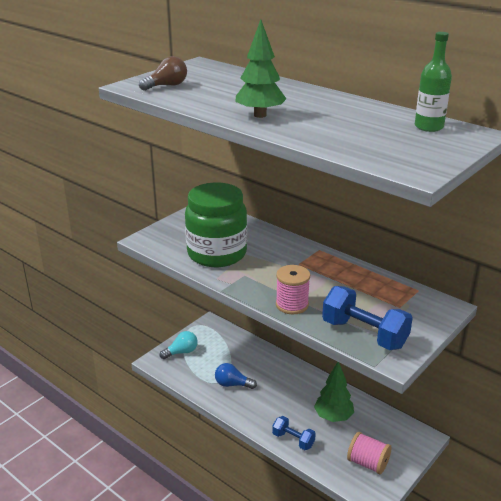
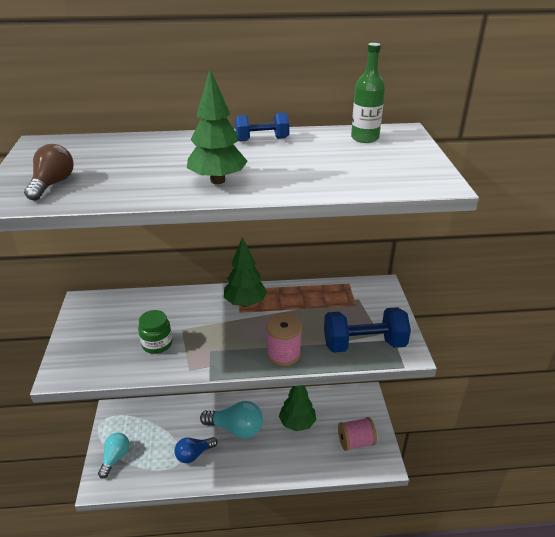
camera: 45 degrees left, 5 degrees up
green jar [185,183,247,267] -> green jar [138,310,172,354], size x0.45
blue dumbbell [272,416,316,450] -> blue dumbbell moved to [235,112,289,142]
none -> turquoise light bulb [200,401,263,438]
none -> green tree [224,237,267,307]

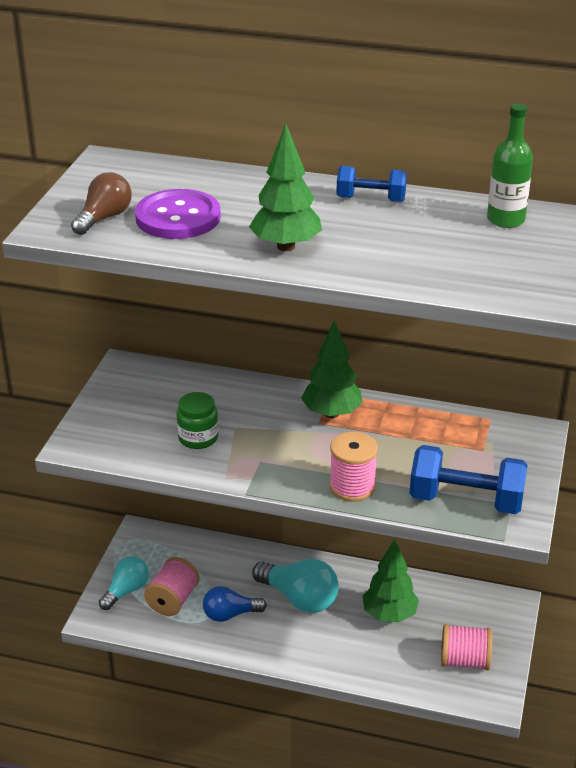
camera: 20 degrees right, 0 degrees up
none -> purple button [135,189,221,239]
none -> pink spool [144,557,200,616]

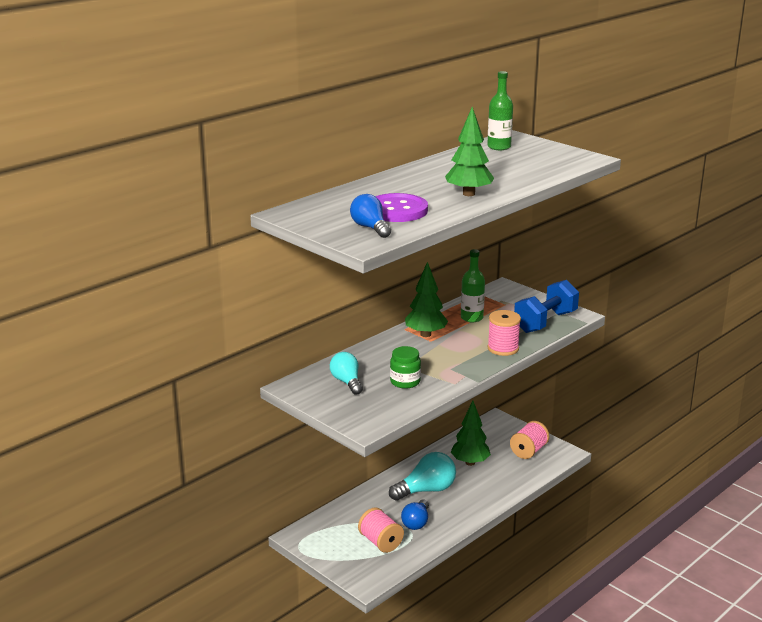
camera: 60 degrees left, 10 degrees down
brown light bulb [71,172,132,235] -> blue light bulb [350,194,391,238]
turquoise light bulb [99,556,149,610] -> turquoise light bulb moved to [330,352,363,395]
blue dumbbell [336,166,407,202] -> none
none -> green bottle [461,249,485,322]

